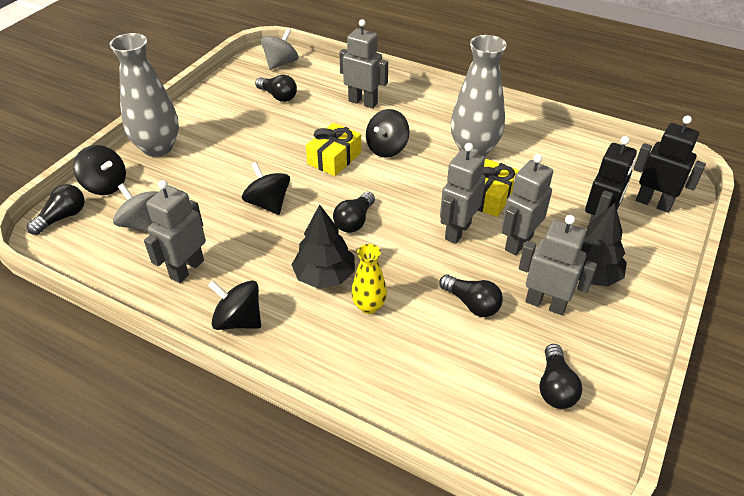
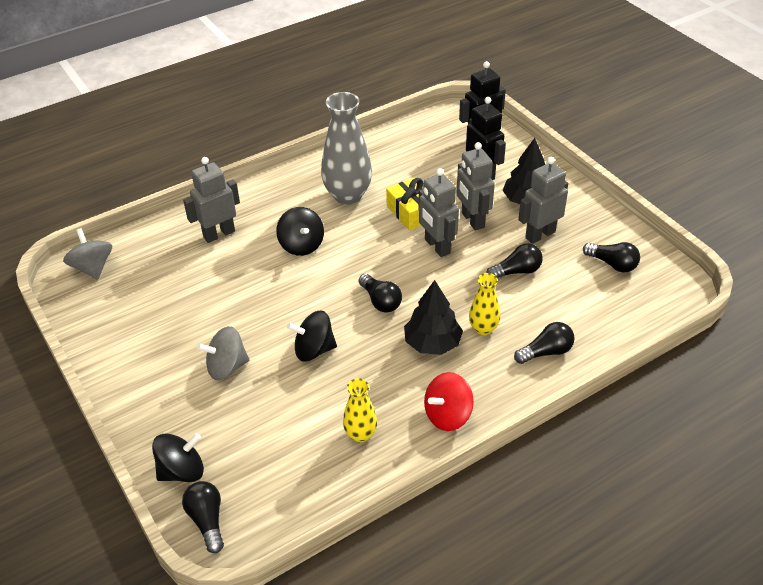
camera: 60 degrees left, 0 degrees up
grey vase [110,33,179,157] -> none
grey spinning top [113,183,158,232] -> grey spinning top moved to [197,326,249,380]
grey robot [144,180,206,283] -> yellow vase [343,378,377,442]
black spinning top [208,280,261,330] -> red spinning top [424,372,474,431]
black light bulb [255,75,297,102] -> black light bulb moved to [514,322,575,364]
yellow gift [306,123,361,176] -> none

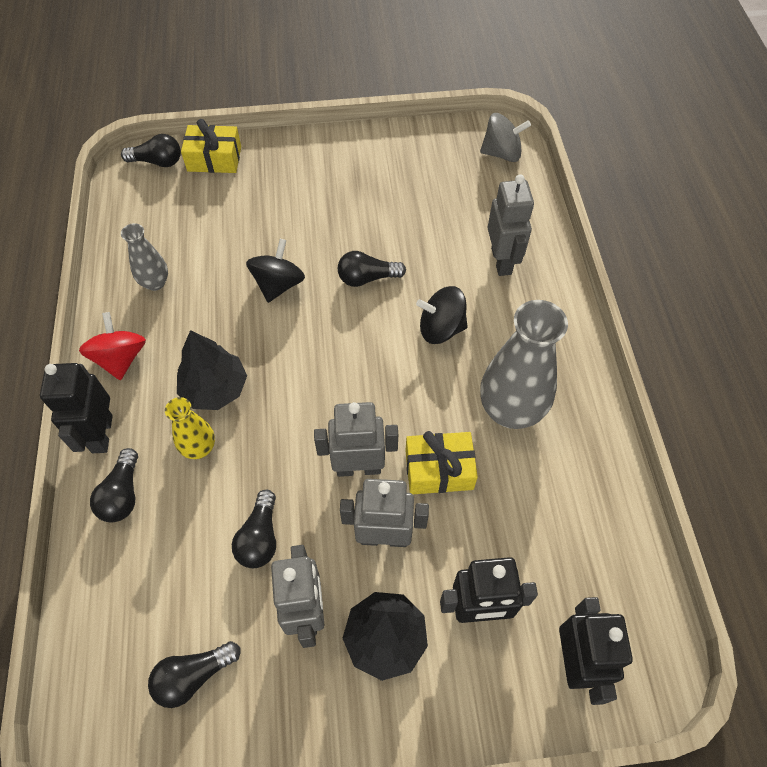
camera: 115 degrees right, 15 degrees up
black spinning top [152,433,204,482] -> yellow gift [181,119,241,173]
grey spinning top [197,326,249,380] -> none
yellow vase [343,378,377,442] -> grey vase [121,223,168,291]
black light bulb [358,274,402,313] -> black light bulb moved to [338,251,406,287]
none -> black robot [40,363,113,453]

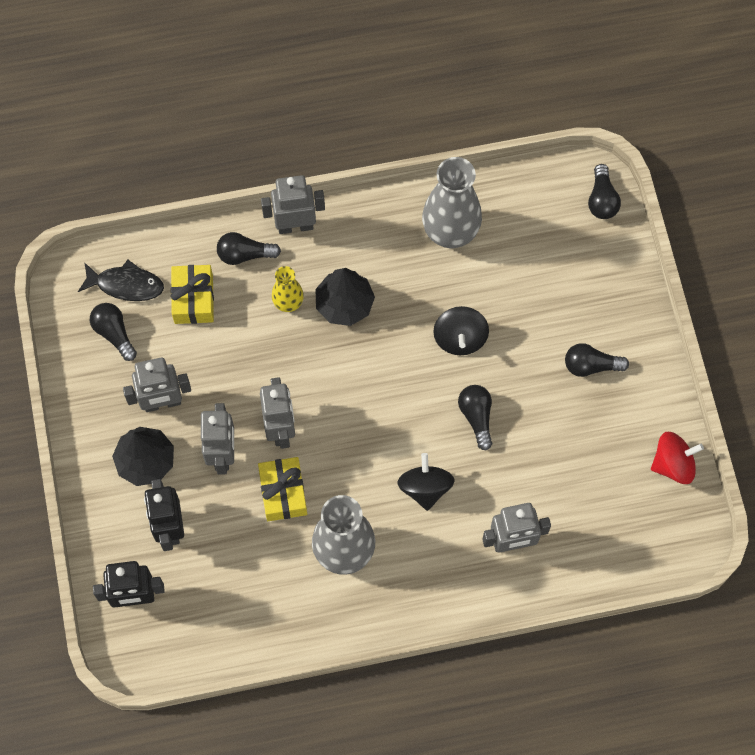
camera: 85 degrees right, 10 degrees up
black robot [40,363,113,453] -> grey robot [261,175,325,234]
red spinning top [79,312,146,380] -> red spinning top moved to [651,432,704,484]
grey vase [121,223,168,291] -> grey vase [422,157,482,248], size x1.88
yellow gift [181,119,241,173] -> yellow gift moved to [171,265,214,324]
black light bulb [232,490,276,568] -> black light bulb moved to [565,343,629,377]
black spinning top [246,239,305,303] -> black spinning top turned 75 degrees clockwise [433,306,489,355]
grey spinning top [480,113,531,162] -> none
none -> black fish [78,260,164,301]

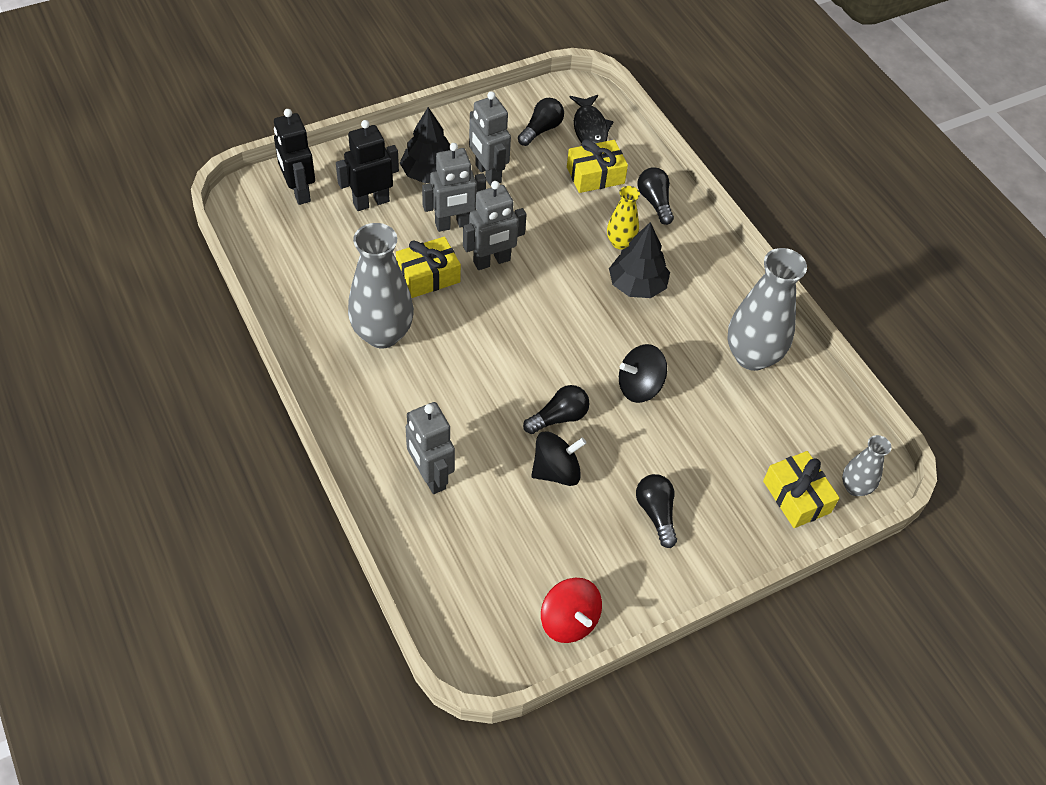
camera: 70 degrees right, 15 degrees down
grey robot [261,175,325,234] -> none
black spinning top [397,453,455,511] -> black spinning top moved to [531,431,586,486]
black light bulb [588,164,621,219] -> grey vase [842,435,891,496]
none -> yellow gift [763,451,839,528]

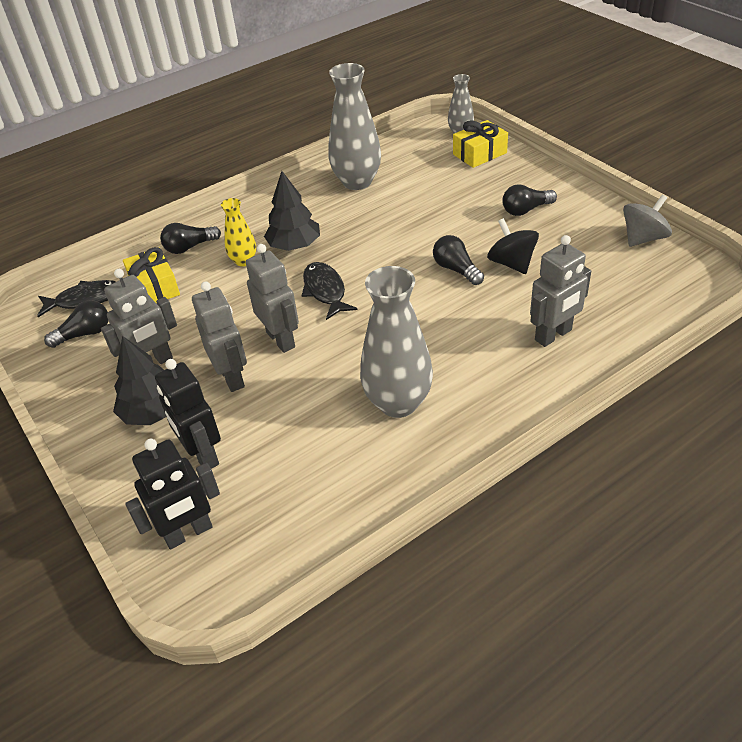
camera: 90 degrees left, 10 degrees down
yellow gift [396,236,461,298] -> none
black light bulb [518,98,564,146] -> black light bulb turned 120 degrees clockwise [44,300,108,348]
red spinning top [541,578,602,643] -> grey spinning top [623,195,672,247]
black spinning top [619,344,667,403] -> none
none -> black fish [301,262,357,320]

